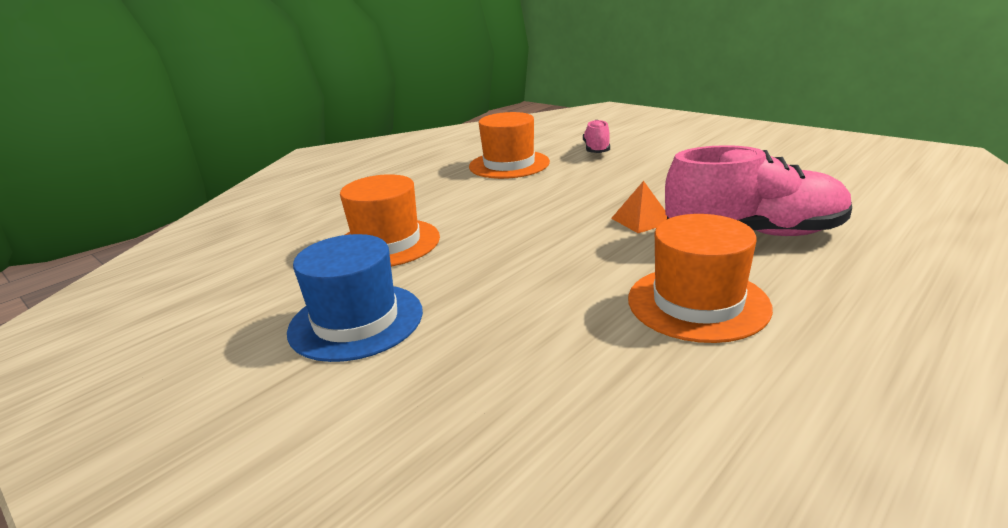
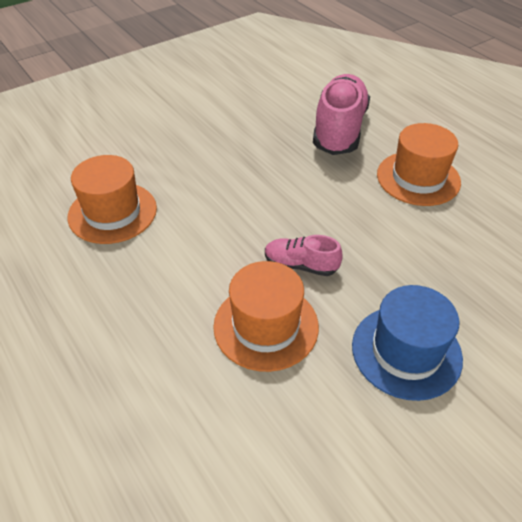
camera: 80 degrees left, 20 degrees up
pink shoe [583,120,610,153] -> pink shoe moved to [265,235,343,276]
orange pyramid [611,181,667,233] -> none

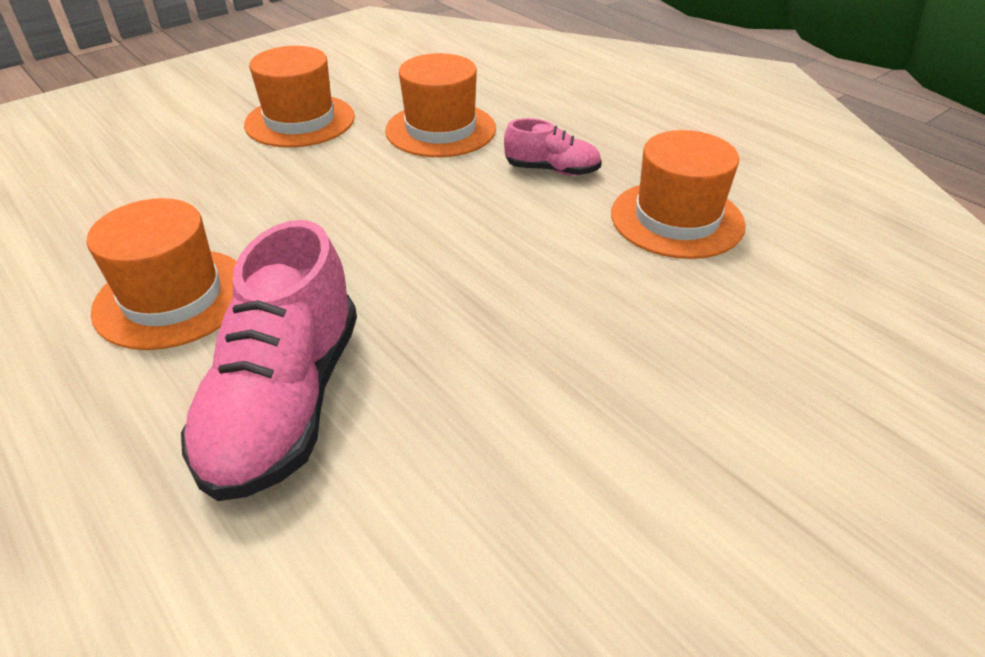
camera: 175 degrees right, 5 degrees down
pink shoe [265,235,343,276] -> pink shoe moved to [504,118,602,175]
blue hat [352,285,463,401] -> orange hat [244,46,355,147]

